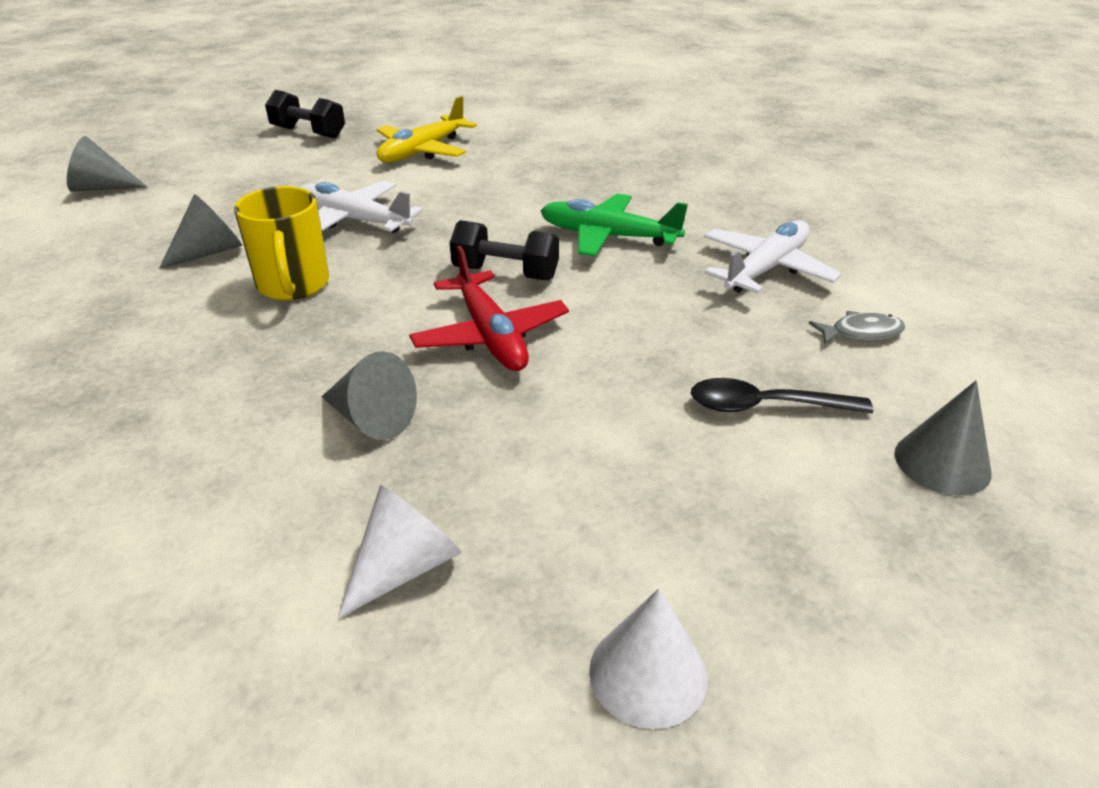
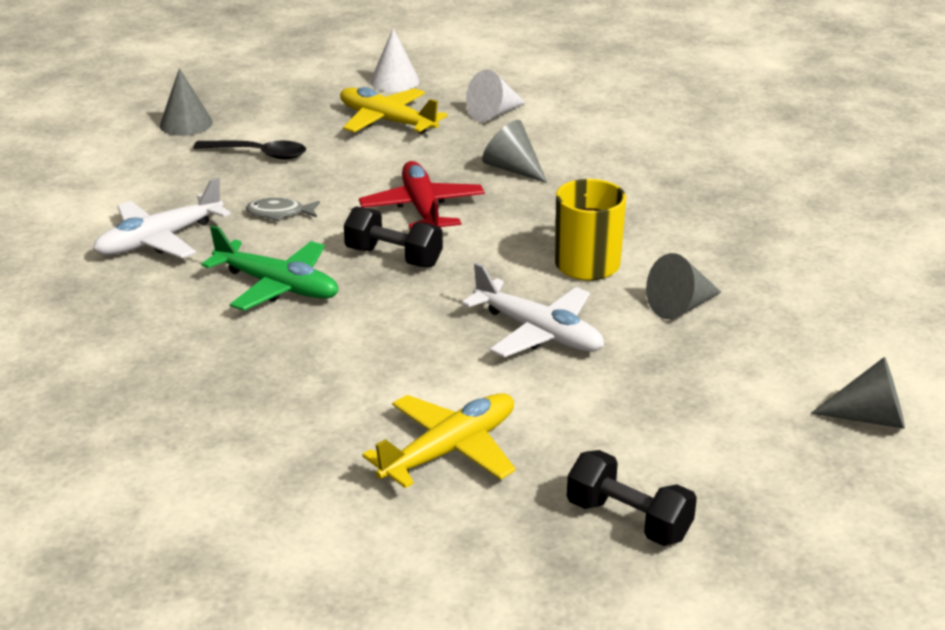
camera: 170 degrees left, 5 degrees down
grey fish [809,311,905,345] -> grey fish moved to [246,198,320,221]
none -> yellow plane [340,87,447,134]

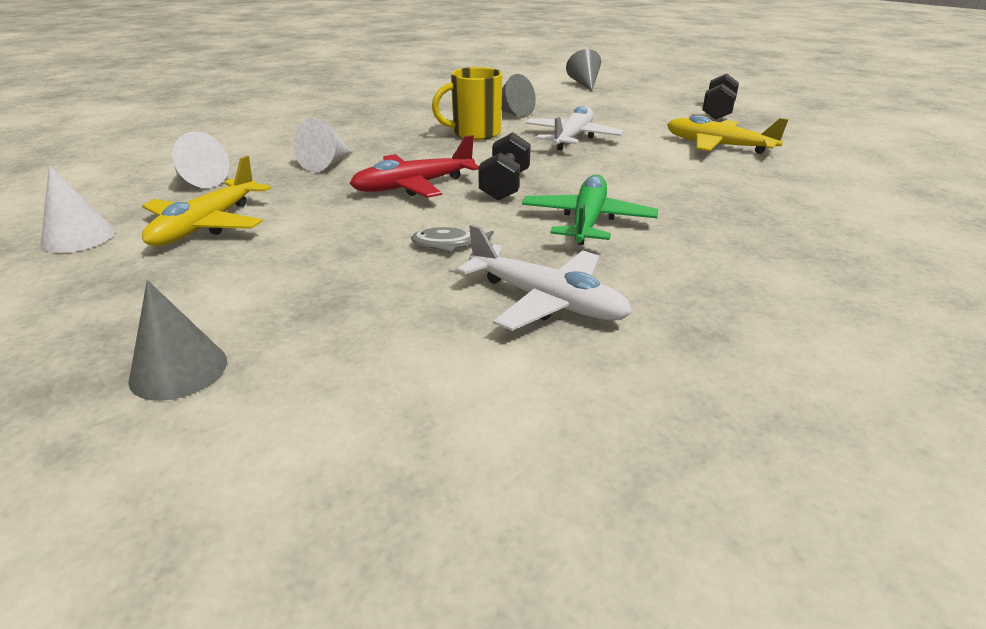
camera: 105 degrees left, 0 degrees up
black spoon [193,140,306,159] -> none
grey fish [246,198,320,221] -> grey fish turned 105 degrees clockwise [411,227,494,253]
grey cone [482,120,547,183] -> white cone [294,118,352,172]

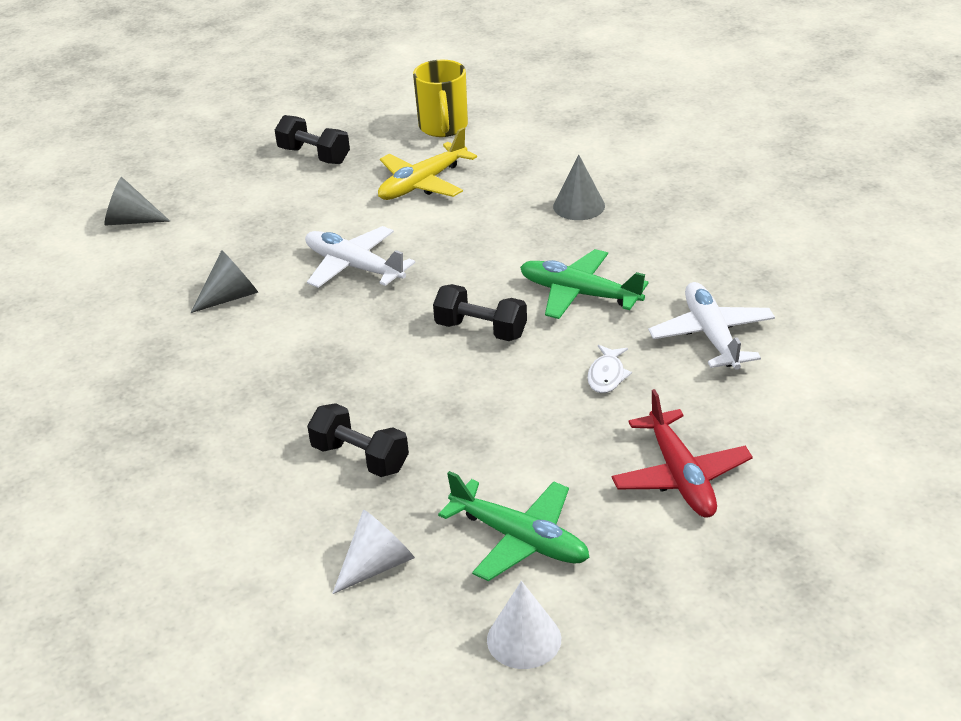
camera: 75 degrees left, 5 degrees up
grey cone [128,280,227,401] -> grey cone moved to [553,154,605,220]
yellow plane [142,156,271,246] -> green plane [438,471,590,581]
white cone [294,118,352,172] -> black dumbbell [307,403,409,477]
red plane [350,135,479,198] -> red plane moved to [612,389,753,518]
grey fish [411,227,494,253] -> white fish [587,345,632,393]
yellow mug [432,67,502,140] -> yellow mug moved to [413,60,468,137]
white plane [457,224,632,331] -> white plane turned 60 degrees counterclockwise [648,282,775,370]

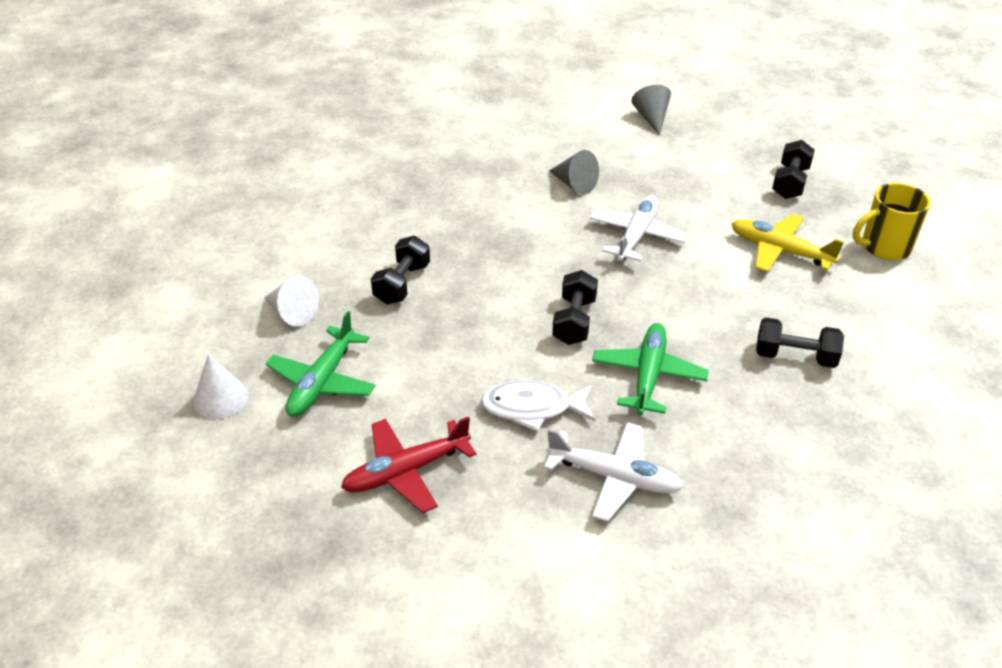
camera: 75 degrees right, 5 degrees up
grey cone [553,154,605,220] -> black dumbbell [756,317,844,368]
white fish [587,345,632,393] -> white fish [481,380,595,432], size x1.65
white plane [648,282,775,370] -> white plane turned 45 degrees clockwise [544,422,684,522]

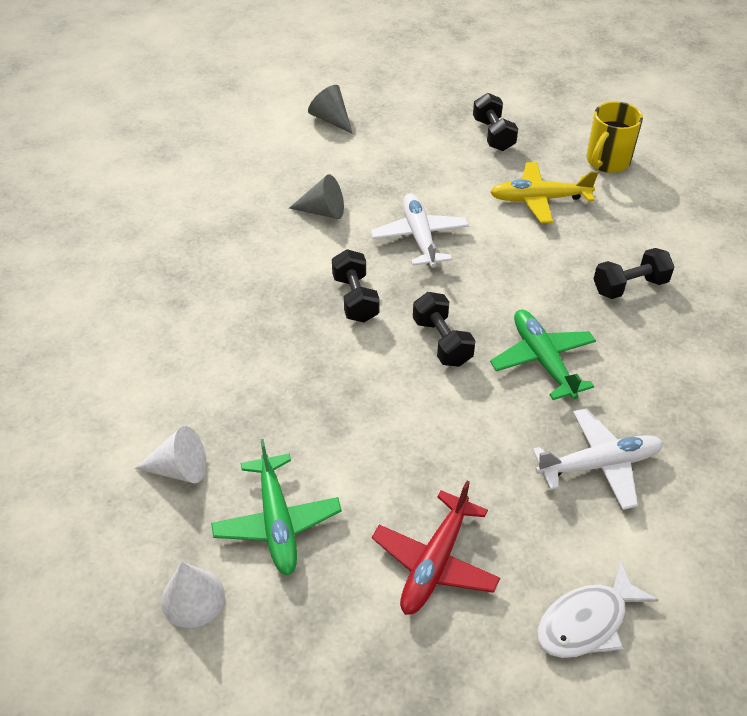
camera: 35 degrees left, 5 degrees up
black dumbbell [371,236,430,304] -> black dumbbell moved to [332,249,380,323]
white fish [481,380,595,432] -> white fish moved to [537,560,658,658]

